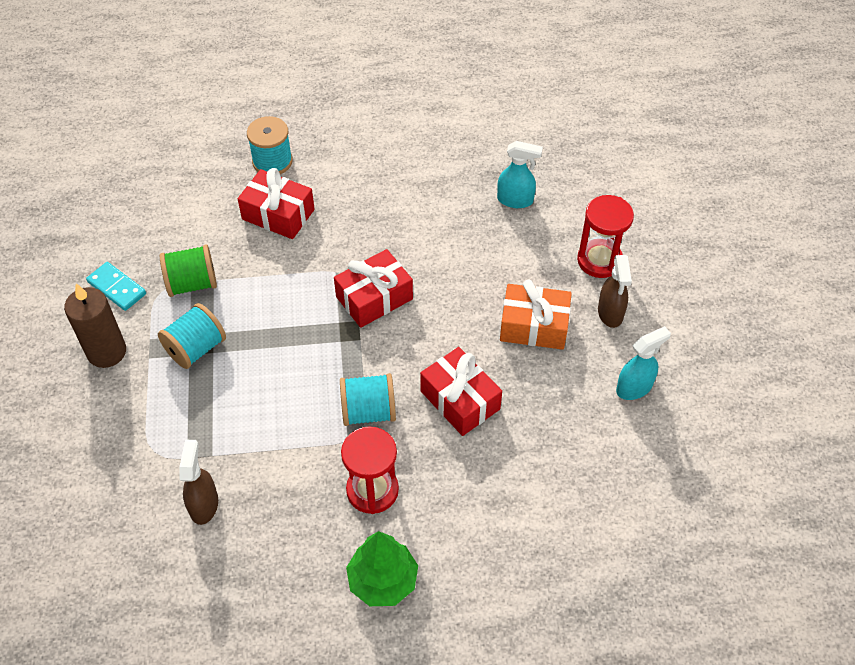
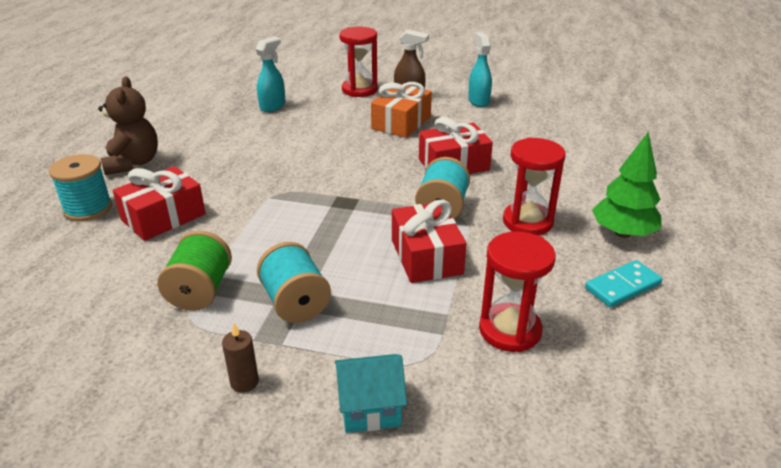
camera: 70 degrees left, 20 degrees down
brown candle [64,283,126,368] -> brown candle [222,322,259,393], size x0.51
turquoise domino [86,262,146,311] -> turquoise domino moved to [585,260,662,307]
brown spray bottle [179,440,218,525] -> red hourglass [479,232,556,352]
red gift [334,249,413,328] -> red gift moved to [392,200,466,283]
none -> brown teddy bear [98,77,158,175]
none -> turquoise house [335,354,407,433]

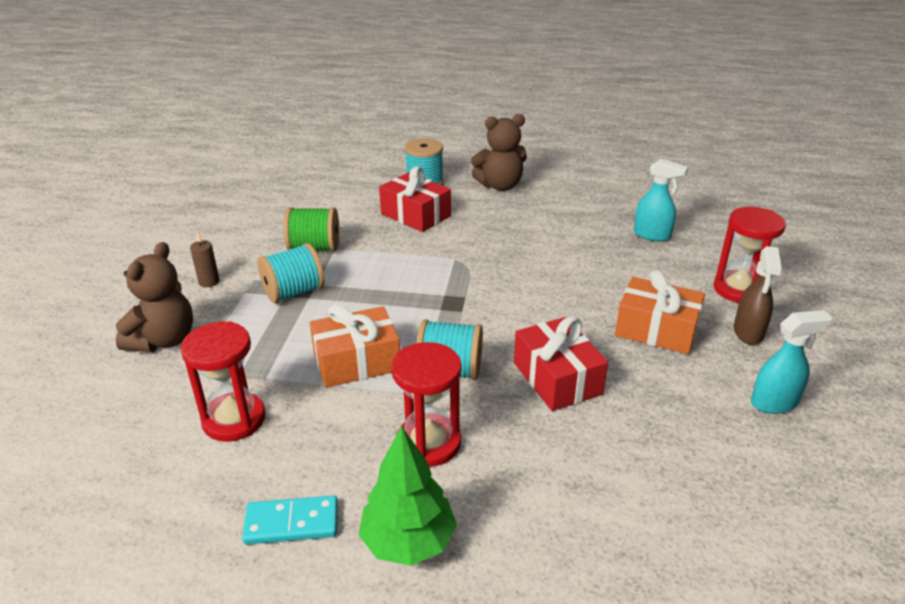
camera: 85 degrees right, 0 degrees up
turquoise house [335,354,407,433] -> brown teddy bear [116,242,193,352]
red gift [392,200,466,283] -> orange gift [310,304,400,388]
turquoise domino [585,260,662,307] -> turquoise domino turned 60 degrees counterclockwise [242,495,338,545]

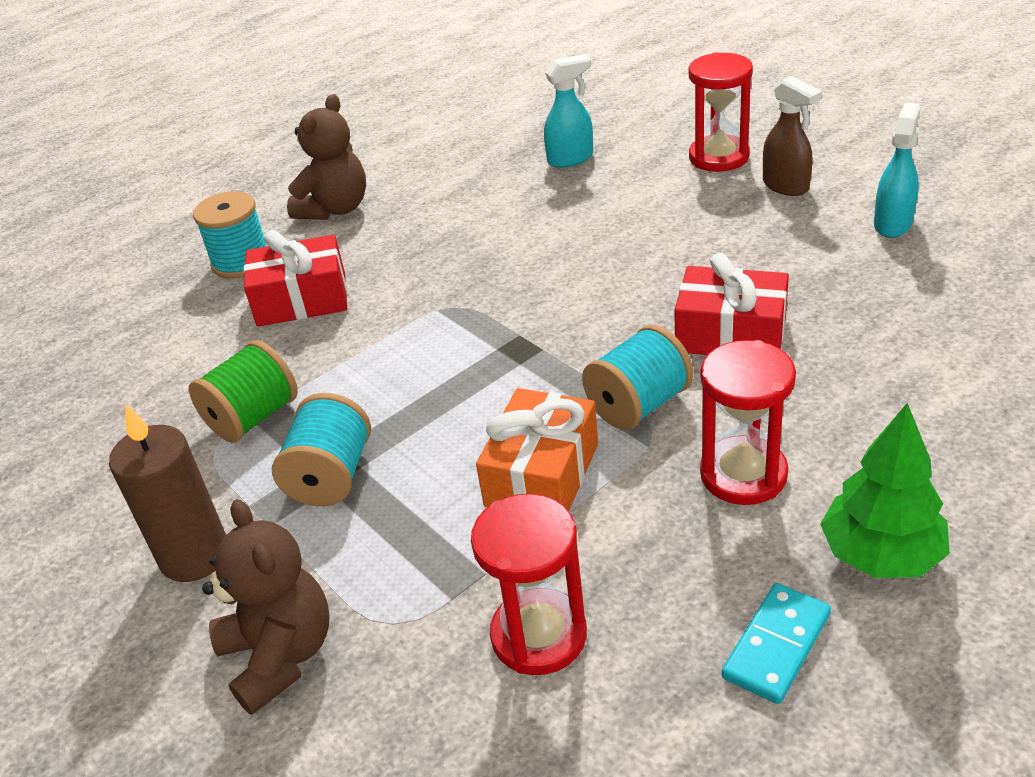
camera: 45 degrees left, 5 degrees up
brown candle [190,231,220,287] -> brown candle [109,403,226,582], size x1.97
orange gift [615,270,705,354] -> none

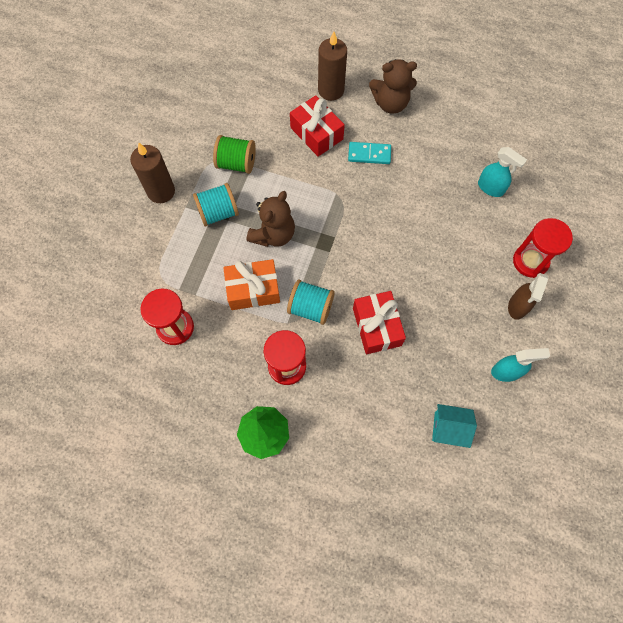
camera: 55 degrees right, 30 degrees up
turquoise spool [193,191,266,279] -> brown candle [318,31,347,101]
brown teddy bear [202,499,330,715] -> brown teddy bear moved to [247,191,295,247]
turquoise domino [722,583,831,704] -> turquoise domino moved to [348,142,391,164]
none -> turquoise house [432,404,477,448]

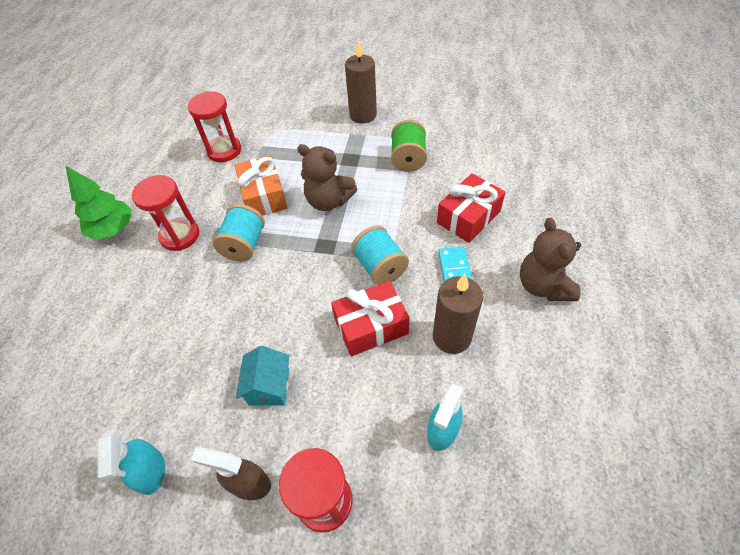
camera: 85 degrees right, 15 degrees down
turquoise spool [193,183,239,226] -> turquoise spool moved to [351,226,409,285]
brown candle [318,31,347,101] -> brown candle moved to [433,274,483,354]
red gift [353,291,406,354] -> red gift moved to [331,281,409,356]
turquoise house [432,404,477,448] -> turquoise house moved to [236,346,289,406]

